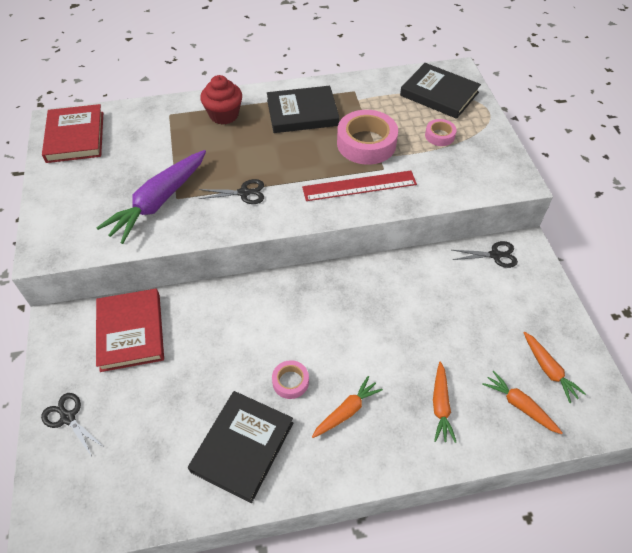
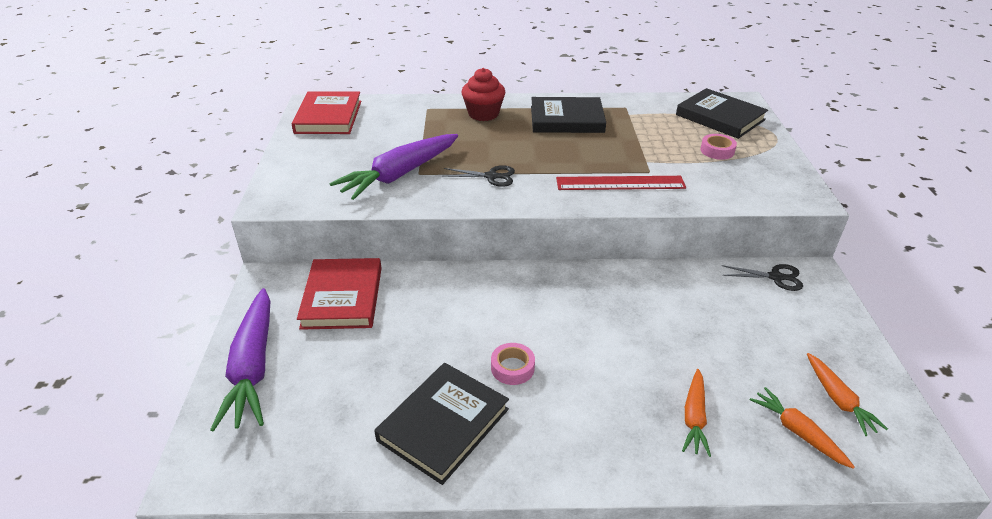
camera: 10 degrees right, 15 degrees down
black scissors [41,393,105,457] -> purple carrot [210,288,270,432]
orange carrot [312,376,383,438] -> none
pink tape [337,110,398,165] -> none

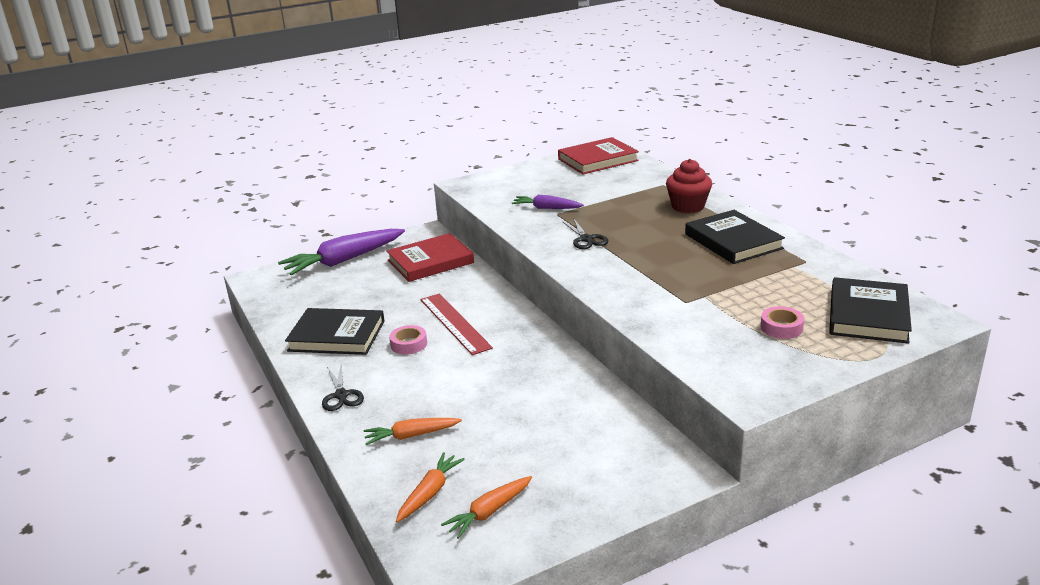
camera: 65 degrees right, 10 degrees down
purple carrot [329,134,458,200] -> purple carrot [512,195,584,209], size x0.54
red ruler [556,176,686,190] -> red ruler moved to [420,294,493,355]
black scissors [722,264,803,291] -> black scissors moved to [322,366,364,411]

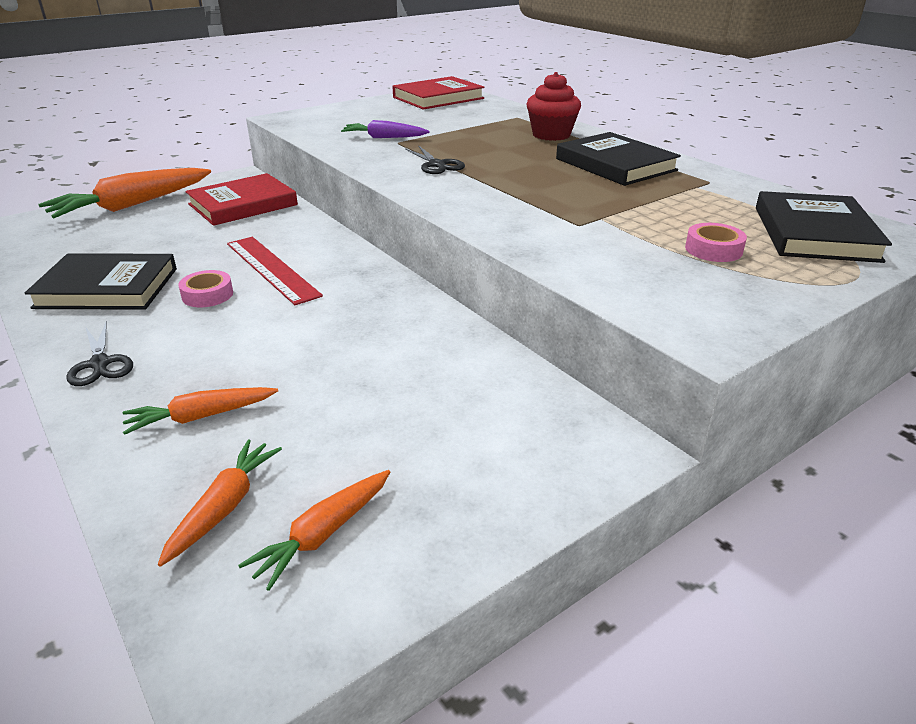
camera: 10 degrees left, 5 degrees up
purple carrot [278,229,405,276] -> orange carrot [38,168,211,218]

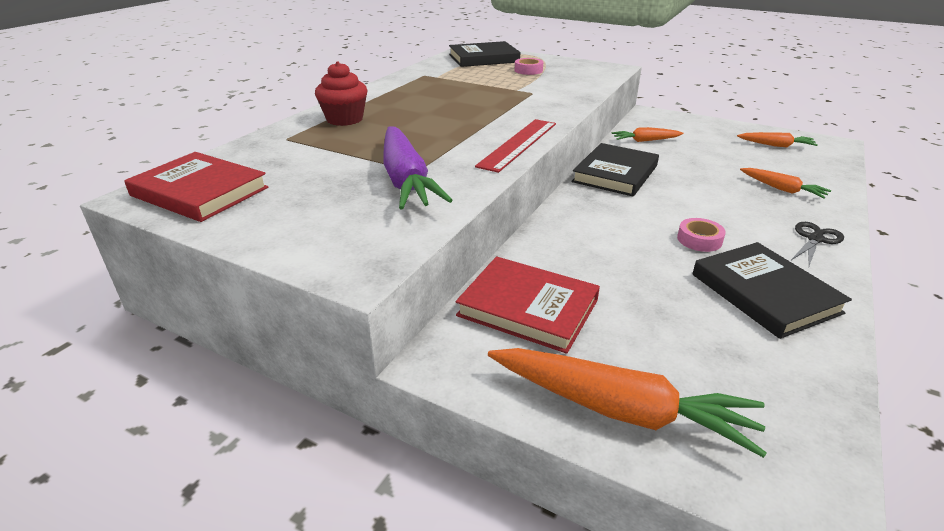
camera: 115 degrees left, 0 degrees up
orange carrot [158,440,282,567] -> orange carrot moved to [612,127,684,142]
red ruler [227,237,323,305] -> red ruler moved to [475,119,556,173]
purple carrot [341,120,430,138] -> purple carrot [383,126,452,210], size x1.86
black scissors [405,145,465,174] -> none
black book [556,132,681,186] -> black book moved to [572,143,659,196]

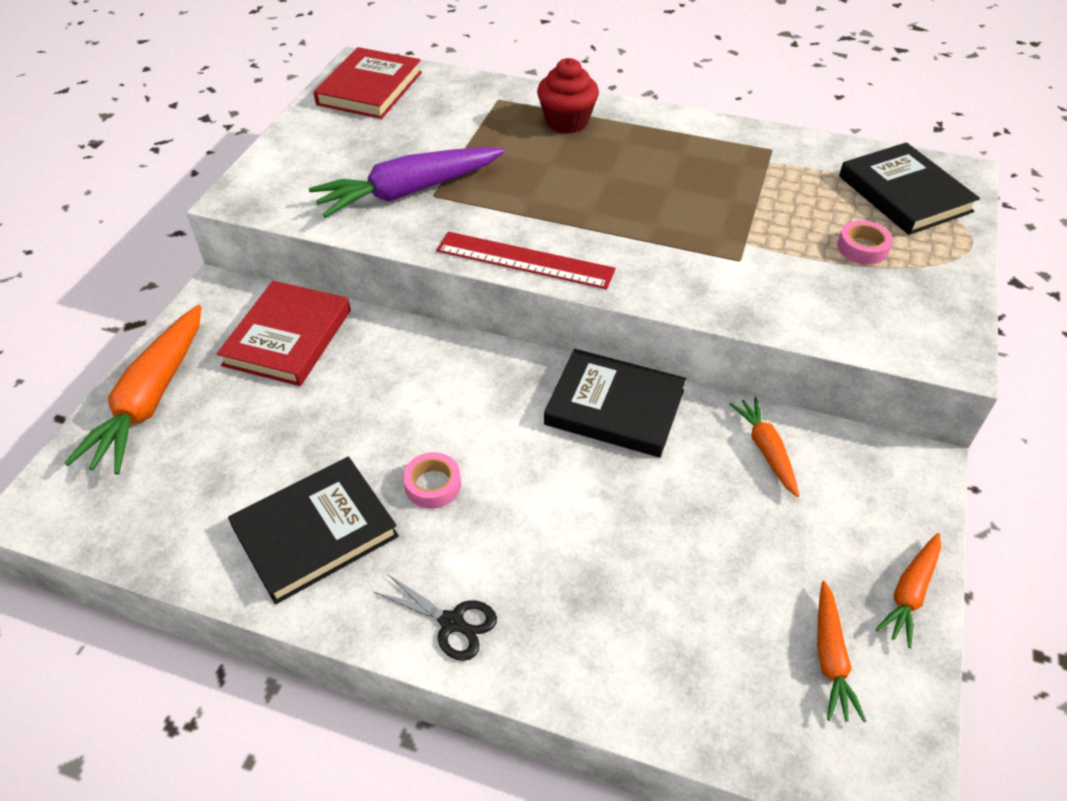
camera: 80 degrees right, 15 degrees up
orange carrot [740,168,831,199] -> orange carrot moved to [875,533,941,648]

